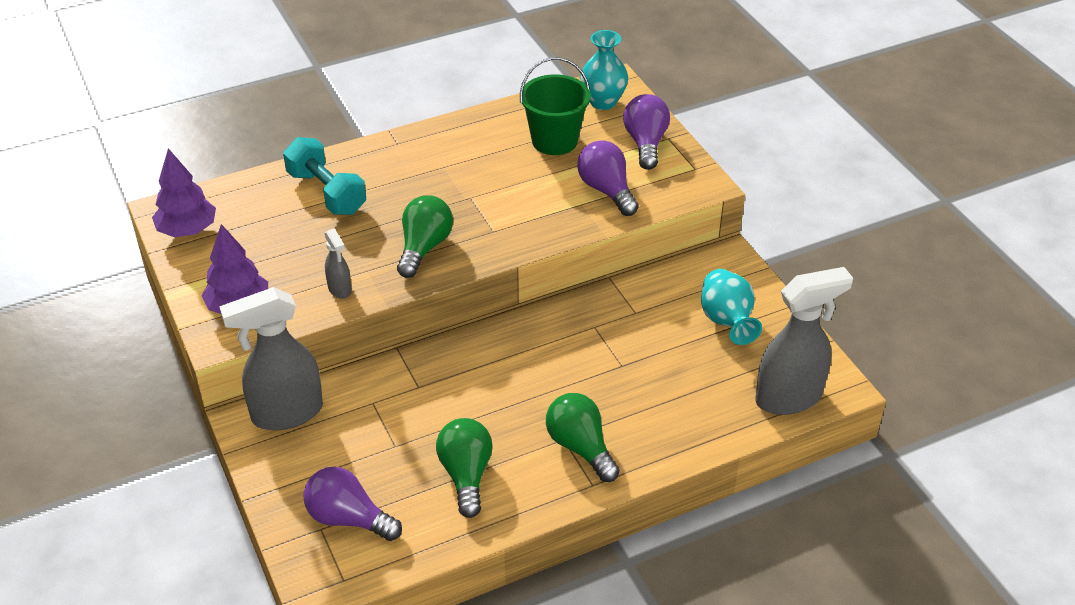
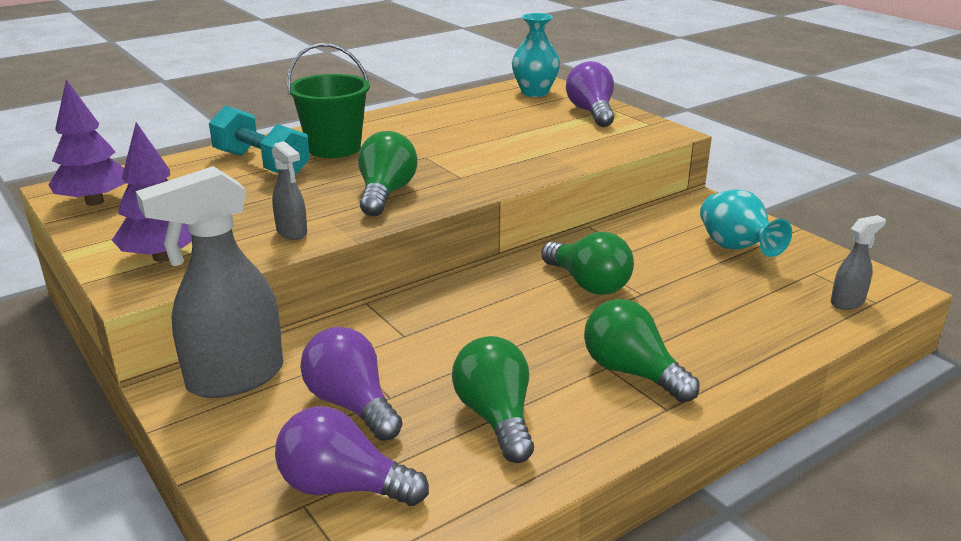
camera: 10 degrees left, 15 degrees down
green bucket [520,57,591,155] -> green bucket moved to [287,43,370,158]
purple light bulb [577,140,639,216] -> purple light bulb moved to [300,327,403,441]
grey spray bottle [755,267,853,415] -> grey spray bottle [831,215,886,310], size x0.47
none -> green light bulb [541,232,634,295]

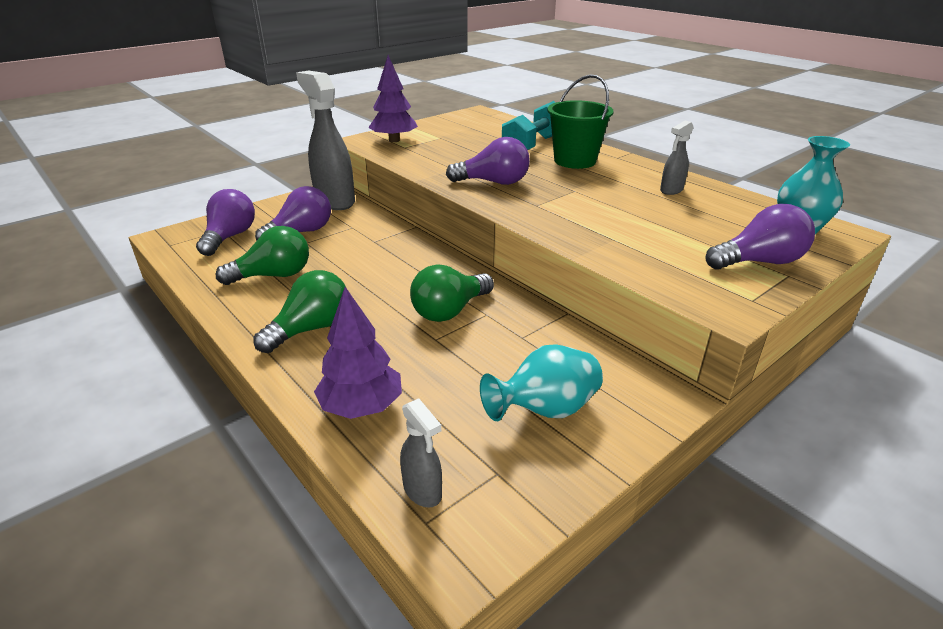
camera: 85 degrees right, 5 degrees up
purple tree [48,79,126,206] -> purple tree moved to [314,287,402,419]
grey spray bottle [271,141,307,240] -> grey spray bottle moved to [660,121,694,195]
green light bulb [358,131,418,216] -> purple light bulb [446,137,530,185]

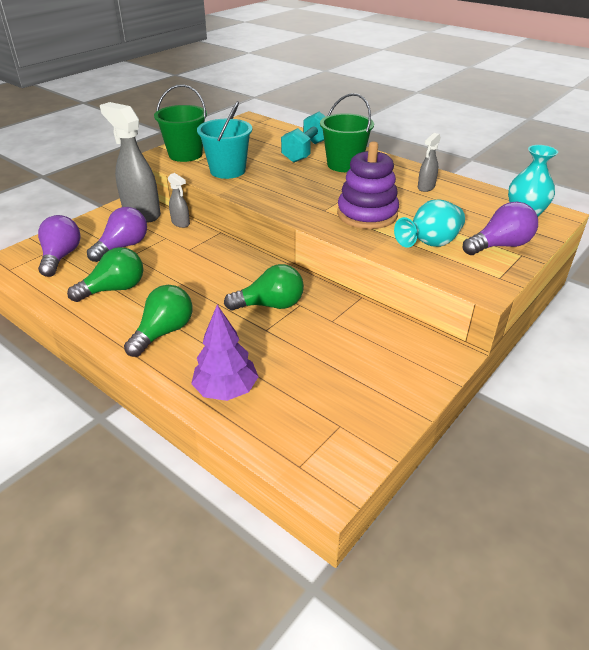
camera: 10 degrees left, 5 degrees up
purple tree [368,55,418,142] -> green bucket [154,84,207,162]
grey spray bottle [400,399,442,508] -> grey spray bottle moved to [168,173,190,228]
green light bulb [410,265,494,322] -> green light bulb turned 135 degrees counterclockwise [224,264,304,311]
purple light bulb [446,137,530,185] -> none
turquoise vase [480,344,603,421] -> turquoise vase moved to [394,199,465,248]
none -> turquoise bucket [197,101,252,179]
none -> purple stacking toy [337,142,399,229]

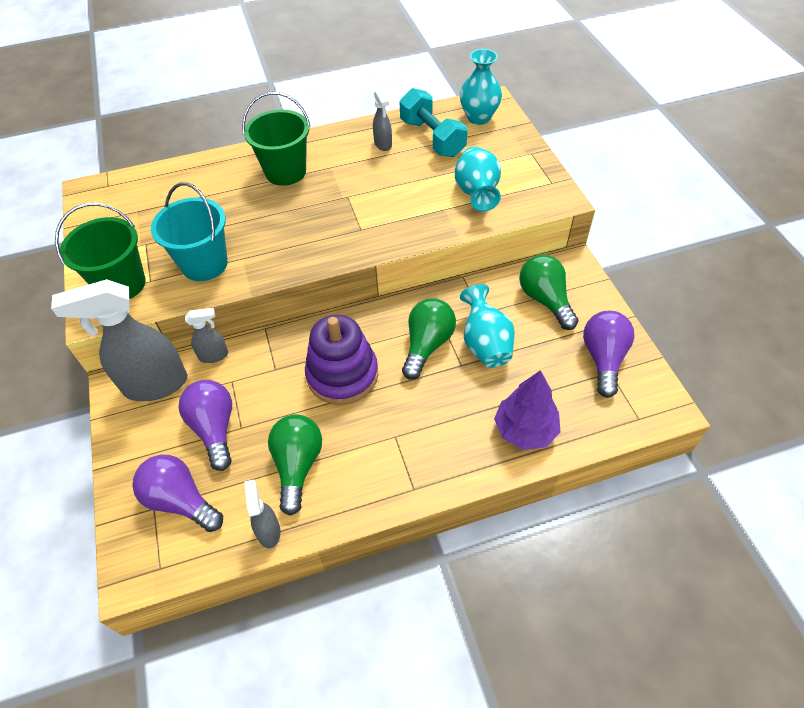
camera: 55 degrees left, 15 degrees up
green light bulb [124,285,193,357] -> green light bulb moved to [519,255,579,330]
turquoise dumbbell [281,111,326,163] -> turquoise dumbbell moved to [400,88,467,157]
purple stacking toy [337,142,399,229] -> purple stacking toy moved to [305,315,378,405]
purple light bulb [463,202,538,255] -> purple light bulb moved to [583,311,634,398]
none -> grey spray bottle [244,480,280,548]
none -> turquoise vase [460,284,515,368]

